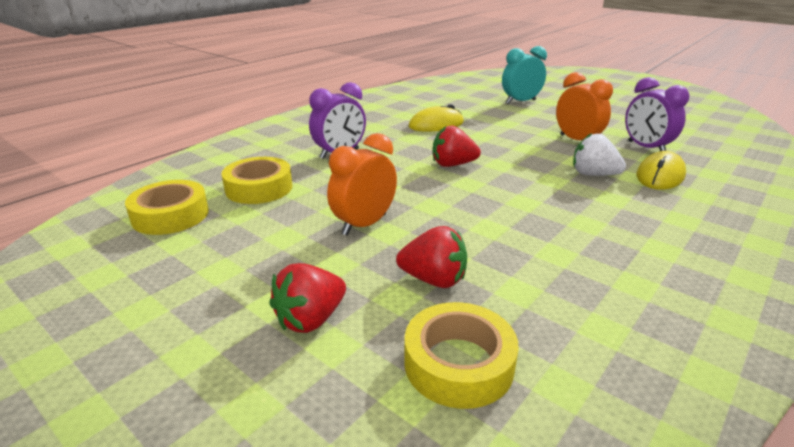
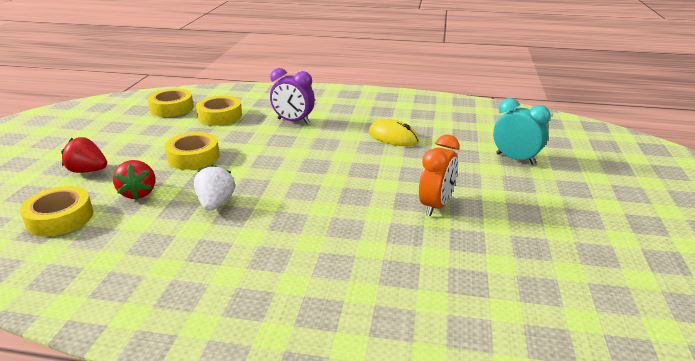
camera: 60 degrees right, 0 degrees up
orange clock [327,133,397,235] -> yellow tape [165,132,220,170]
red strawberry [433,125,481,167] -> none
white strawberry [573,133,626,176] -> white strawberry moved to [194,164,235,211]
purple clock [625,77,690,151] -> none
yellow mouse [636,151,686,190] -> none

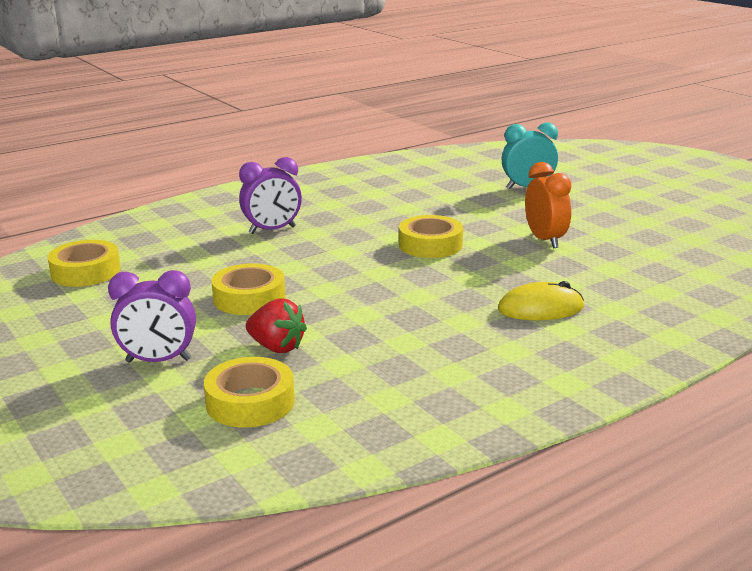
camera: 45 degrees left, 5 degrees down
red strawberry [61,137,107,173] -> purple clock [108,270,196,363]
white strawberry [194,164,235,211] -> none
yellow tape [196,96,242,126] -> yellow tape moved to [399,215,463,258]
yellow mouse [369,119,419,146] -> yellow mouse moved to [498,281,584,320]

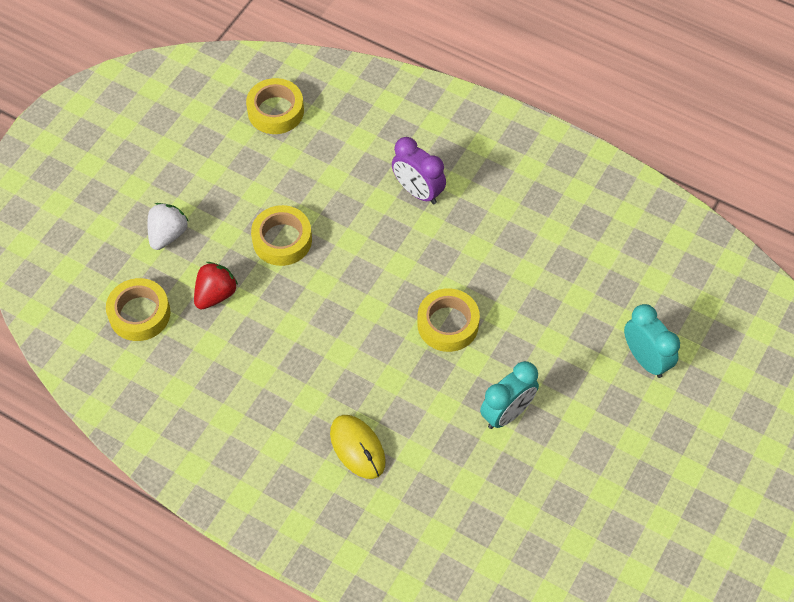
camera: 65 degrees right, 35 degrees up
purple clock [108,270,196,363] -> white strawberry [148,203,188,250]
red strawberry [246,298,307,353] -> red strawberry turned 150 degrees counterclockwise [194,262,238,310]
orange clock [525,162,572,248] -> turquoise clock [480,361,539,429]

